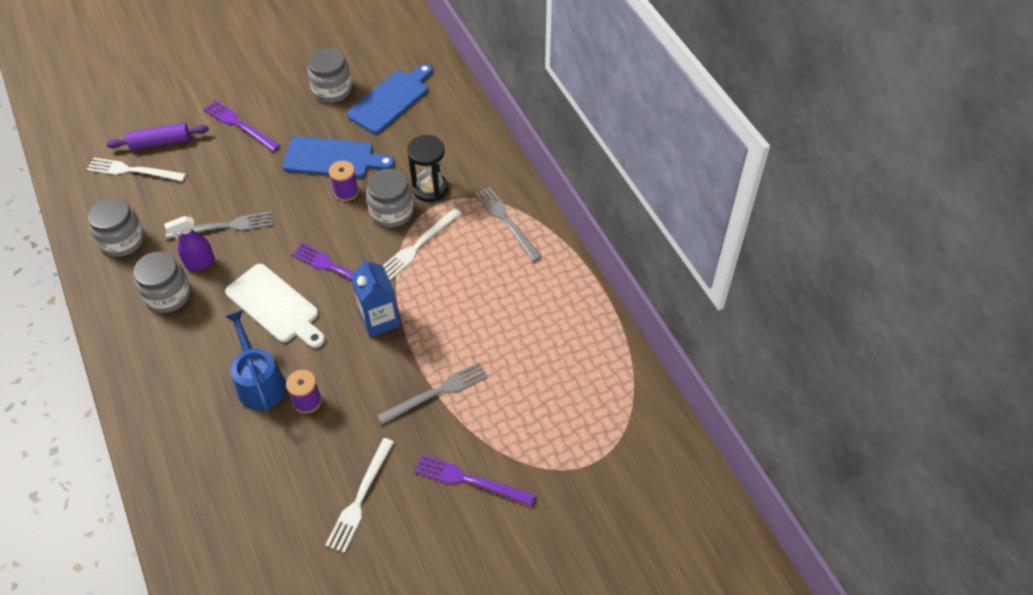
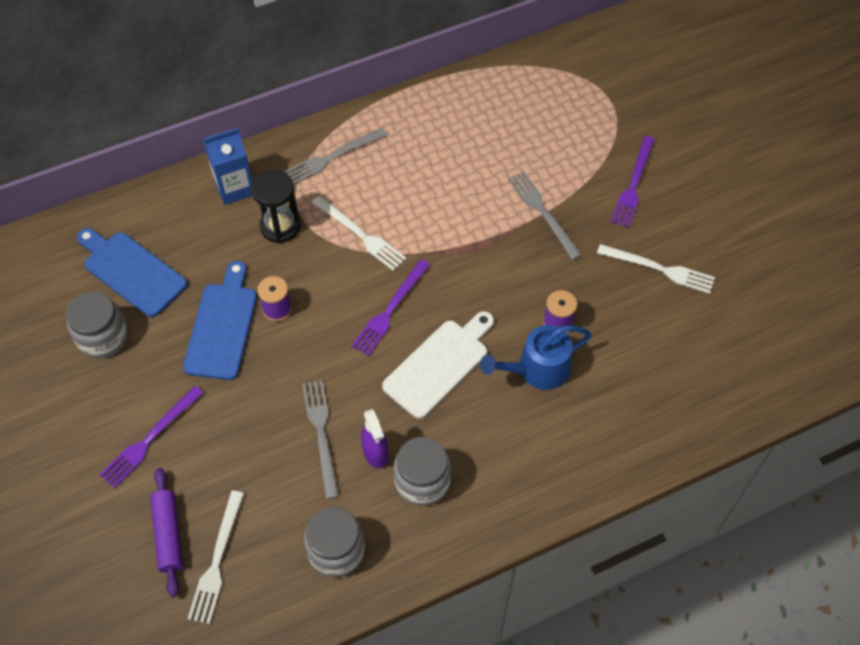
camera: 90 degrees left, 5 degrees up
blue carton [351,258,400,337] -> blue carton moved to [203,128,253,205]
grey jar [366,169,414,228] -> none

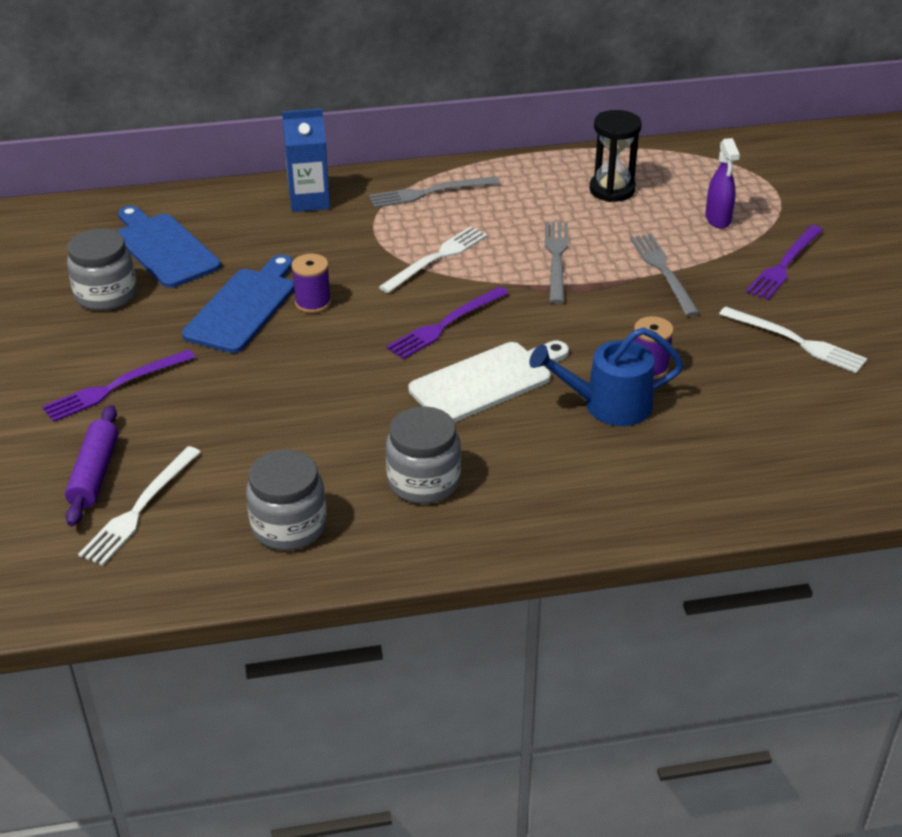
camera: 15 degrees right, 20 degrees down
black hourglass [251,170,300,244] -> black hourglass moved to [589,110,642,202]
grey fork [302,380,339,499] -> grey fork moved to [545,222,568,304]
white fork [312,196,406,271] -> white fork turned 105 degrees counterclockwise [379,226,488,293]
purple spray bottle [361,409,388,468] -> purple spray bottle moved to [705,138,740,228]

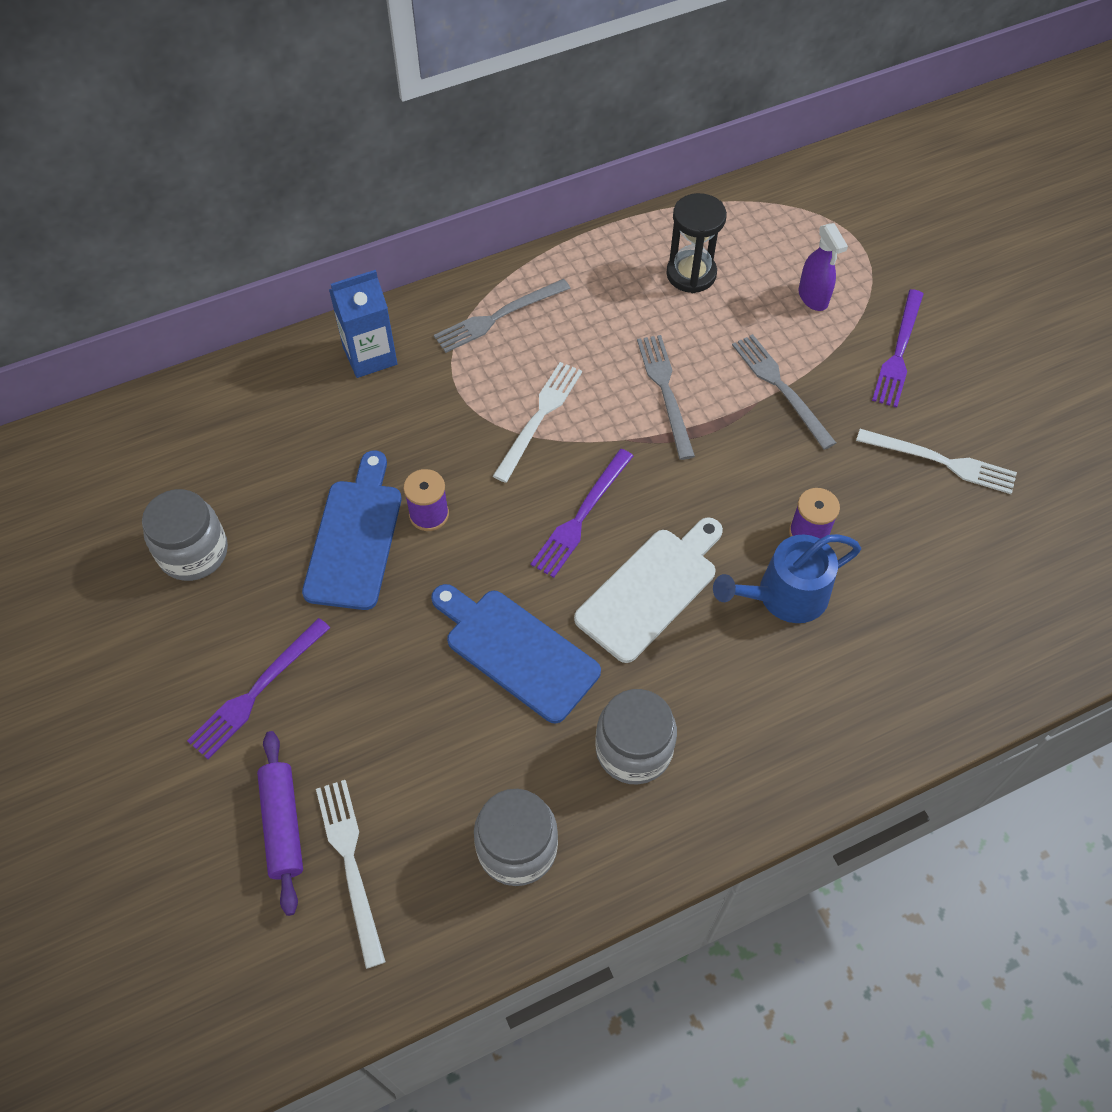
camera: 15 degrees left, 20 degrees up
white fork [78,446,201,566] -> white fork turned 150 degrees clockwise [316,780,386,969]
blue cutting board [117,206,221,288] -> blue cutting board moved to [431,584,601,723]

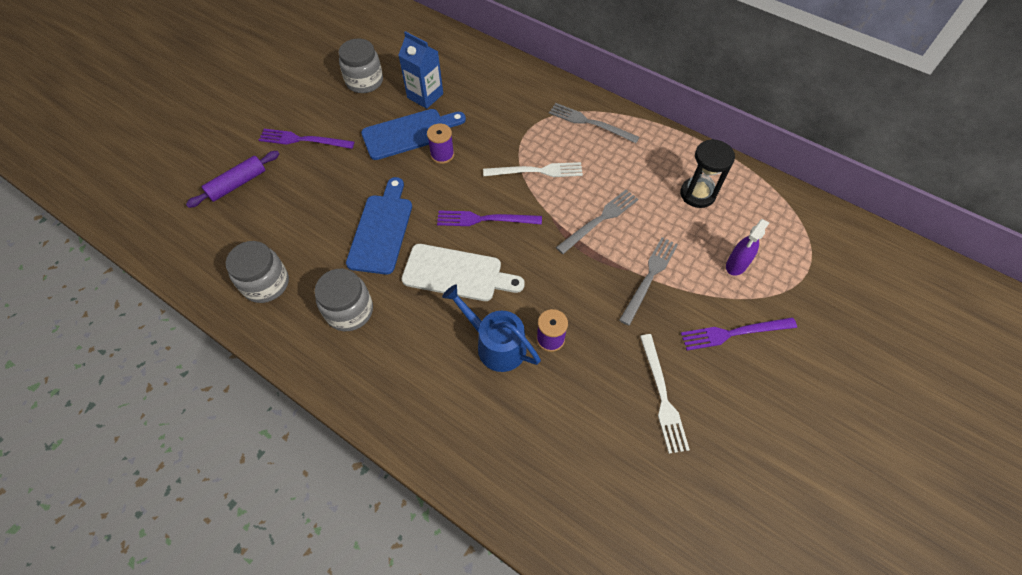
camera: 60 degrees right, 0 degrees up
white fork [316,780,386,969] -> none
blue carton [329,270,397,378] -> blue carton moved to [398,31,443,109]

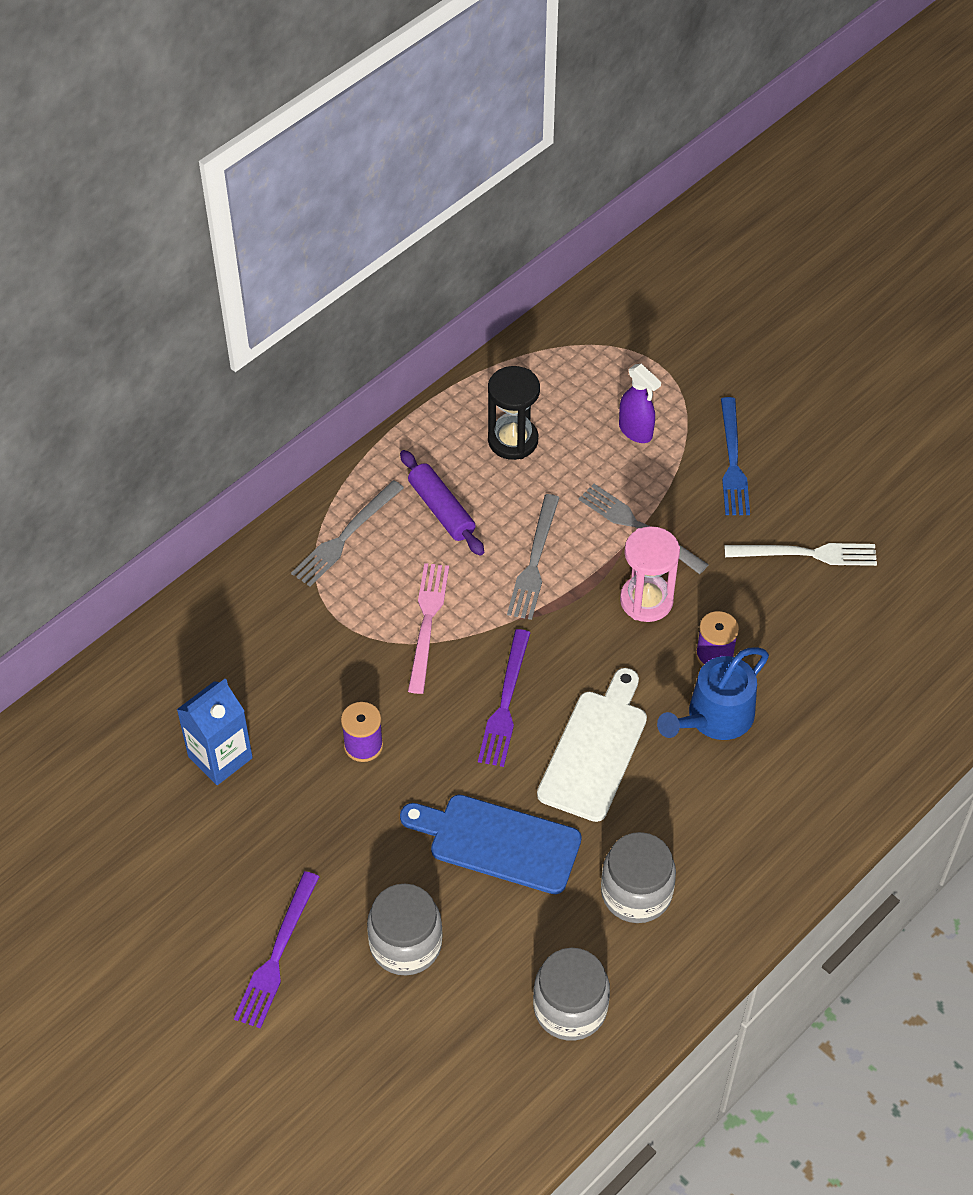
camera: 80 degrees left, 5 degrees down
purple rolling pin [186,151,279,208] -> purple rolling pin moved to [400,450,484,556]
grey jar [339,39,383,93] -> grey jar moved to [367,883,443,976]
blue cutting board [361,109,466,160] -> none
white fork [483,162,583,177] -> pink fork [408,563,449,694]
grey fork [556,190,638,254] -> grey fork turned 135 degrees counterclockwise [507,494,560,620]
purple fork [681,317,797,350] -> blue fork [721,397,750,515]
none -> pink hourglass [620,526,680,622]

